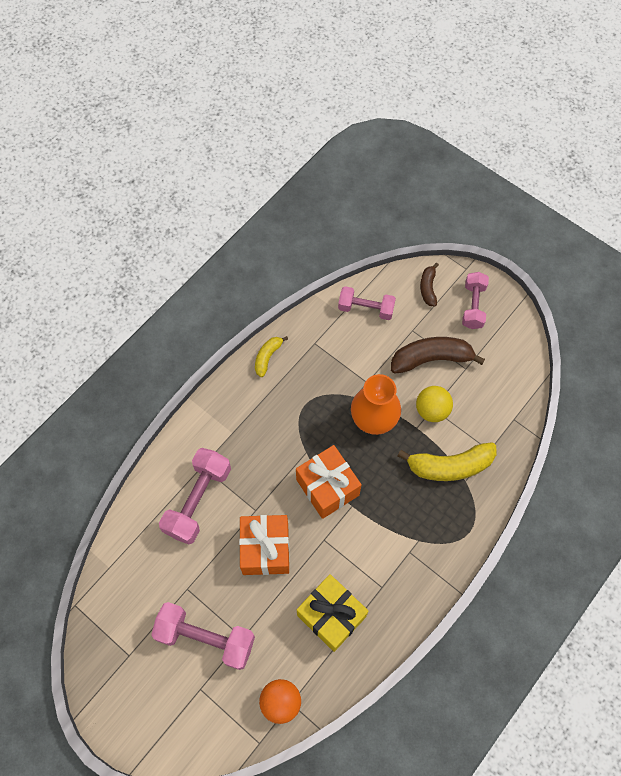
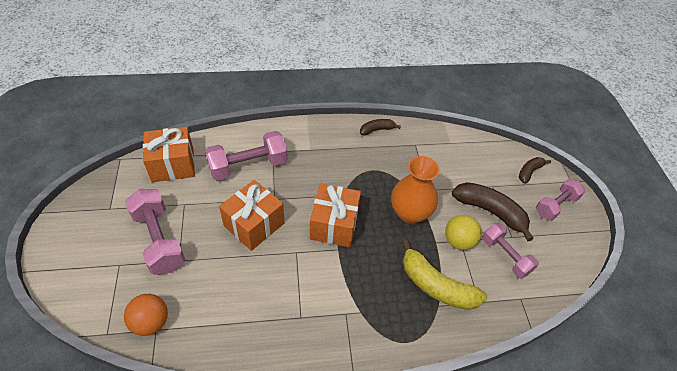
camera: 40 degrees right, 15 degrees down
yellow banana [255,336,288,377] -> brown banana [360,119,401,135]
yellow gift [297,574,369,652] -> none
pink dumbbell [338,286,396,320] -> pink dumbbell moved to [482,223,539,278]
none -> orange gift [143,127,195,182]

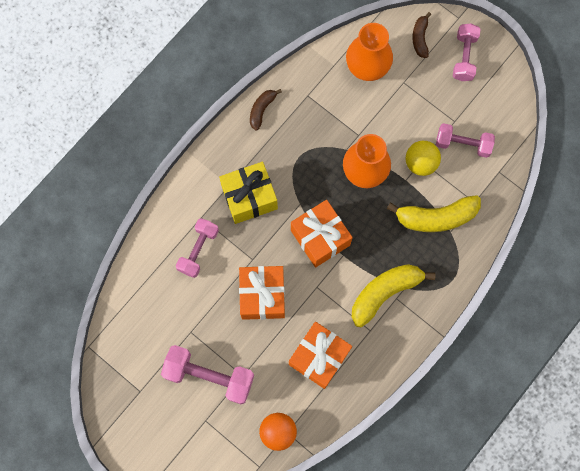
camera: 40 degrees left, 25 degrees up
orange gift [143,127,195,182] -> orange gift moved to [289,322,352,389]
pink dumbbell [205,131,288,180] -> pink dumbbell [176,218,219,278], size x0.67
brown banana [452,182,534,241] -> none
none -> yellow gift [219,162,278,224]
none -> orange vase [346,23,393,81]
none -> yellow banana [352,264,435,327]

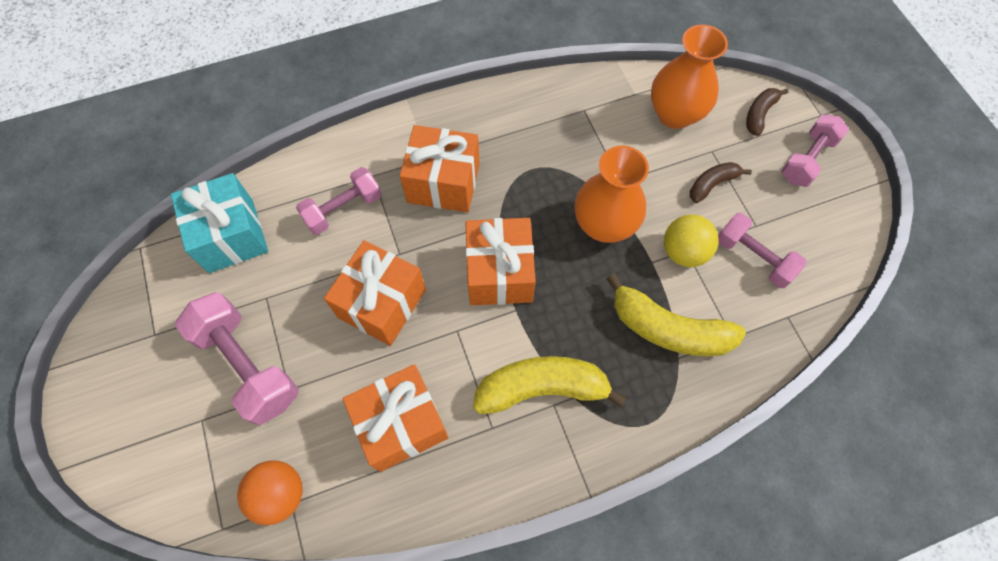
camera: 30 degrees right, 10 degrees down
yellow gift [219,162,278,224] -> orange gift [400,125,480,212]
brown banana [250,89,282,130] -> brown banana moved to [690,162,752,203]
none -> turquoise gift [171,173,268,273]

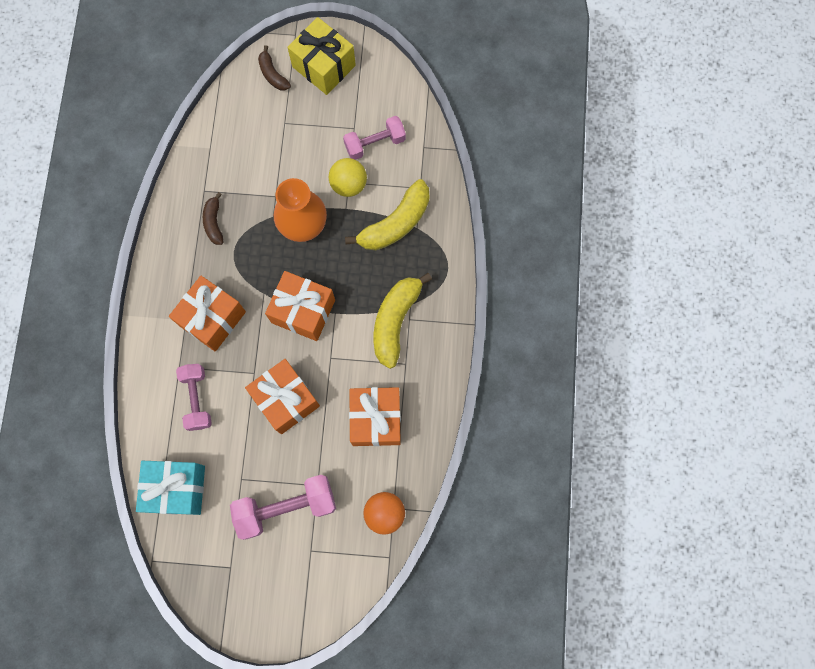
camera: 65 degrees left, 10 degrees up
orange vase [651,25,728,129] -> none
brown banana [690,162,752,203] -> brown banana moved to [203,192,223,245]
pink dumbbell [781,114,849,187] -> yellow gift [287,17,356,95]

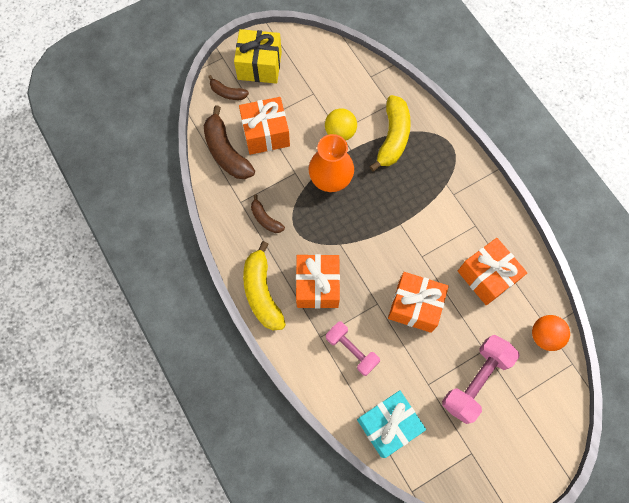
camera: 35 degrees left, 5 degrees down
orange gift [265,271,335,341] -> orange gift moved to [239,97,290,155]
pink dumbbell [343,116,406,160] -> none
yellow banana [374,273,432,369] -> yellow banana moved to [243,241,286,330]
none -> brown banana [204,105,255,179]

